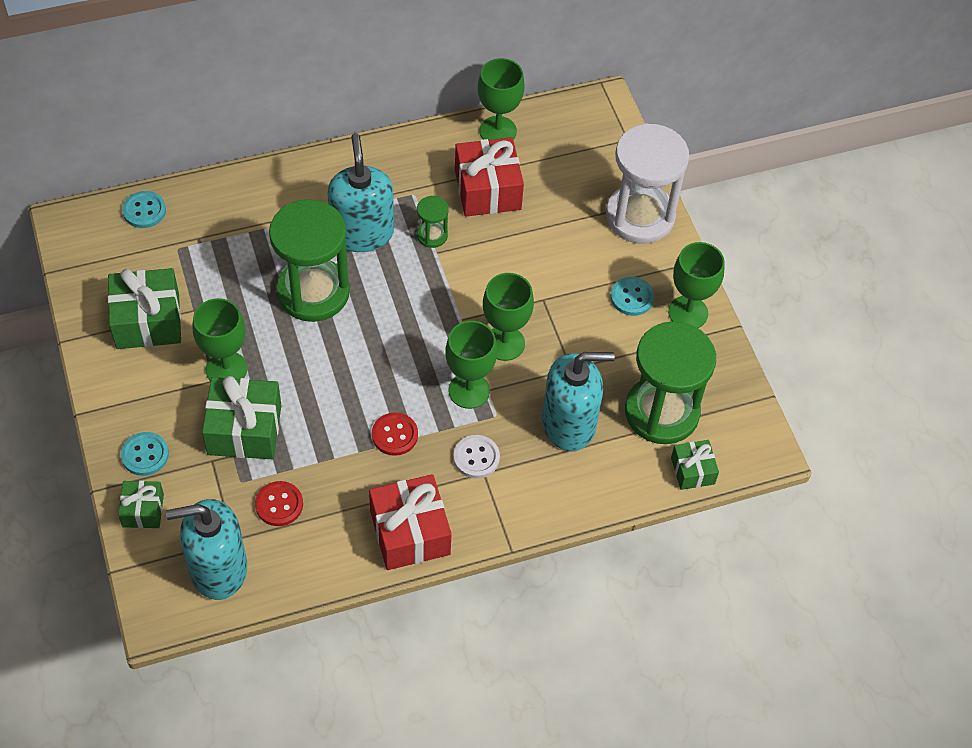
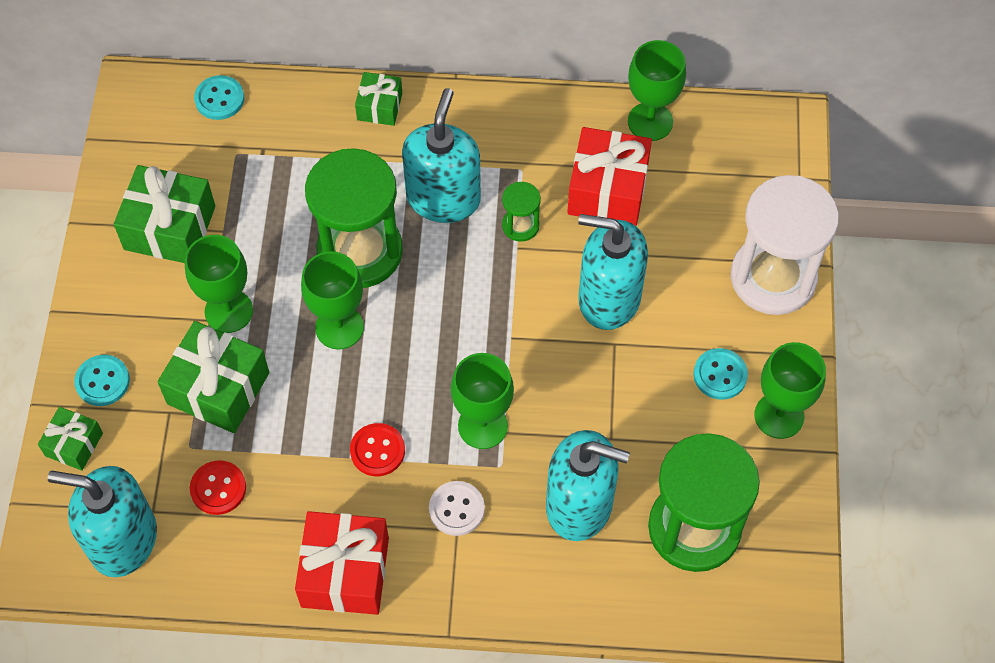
camera: 25 degrees right, 5 degrees up
green goblet [483,273,534,361] -> green goblet moved to [301,251,364,350]
green gift [671,440,719,490] -> green gift moved to [355,72,402,126]
none -> turquoise soap dispenser [578,214,648,330]

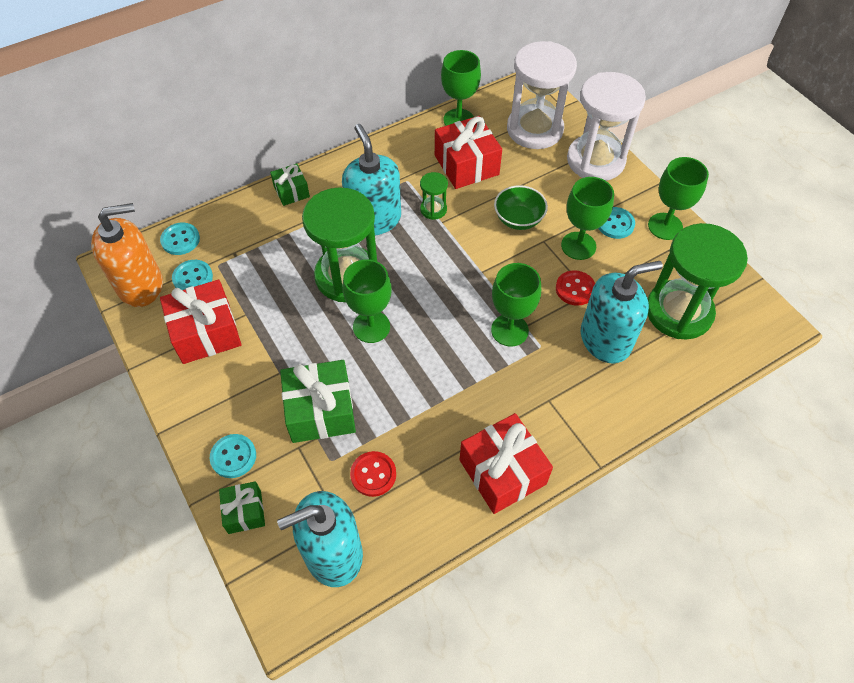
camera: 35 degrees left, 5 degrees down
green gift [114,165,215,263] -> red gift [160,280,241,364]
green goblet [185,235,253,333] -> green goblet moved to [561,177,614,260]
red button [350,423,405,476] -> red button moved to [556,270,595,306]
white button [429,481,485,536] -> none
turquoise soap dispenser [578,214,648,330] -> green bowl [494,185,548,230]
none -> orange soap dispenser [91,203,163,307]
none -> turquoise button [172,260,213,290]
none -> white hourglass [507,41,577,149]

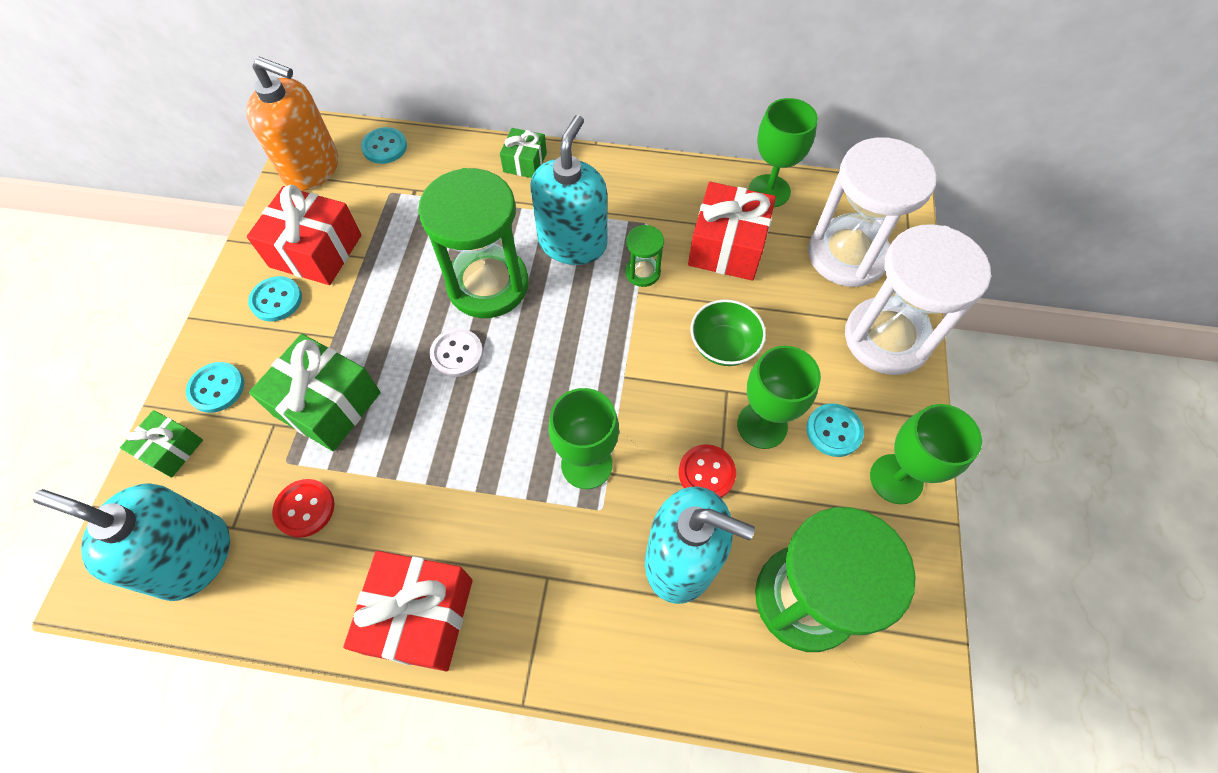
camera: 40 degrees right, 5 degrees up
turquoise button [172,260,213,290] -> turquoise button moved to [248,276,302,322]
green goblet [343,259,391,343] -> white button [430,329,483,377]

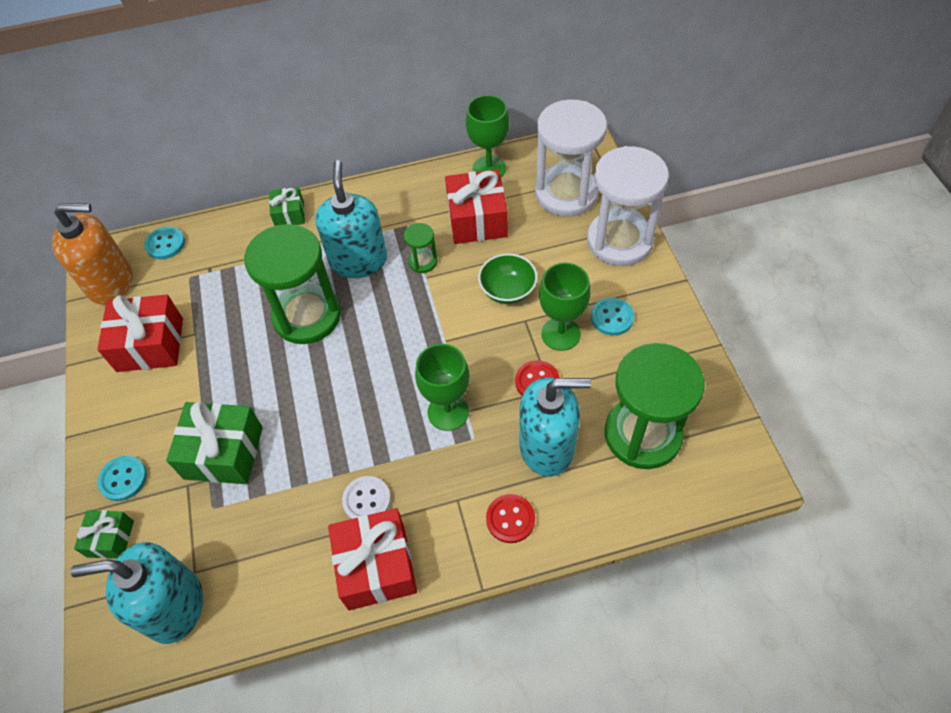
camera: 20 degrees left, 5 degrees down
turquoise button [248,276,302,322] -> none
red button [272,479,335,538] -> red button moved to [486,494,535,543]
white button [430,329,483,377] -> white button moved to [342,476,391,519]
green goblet [870,404,982,504] -> none

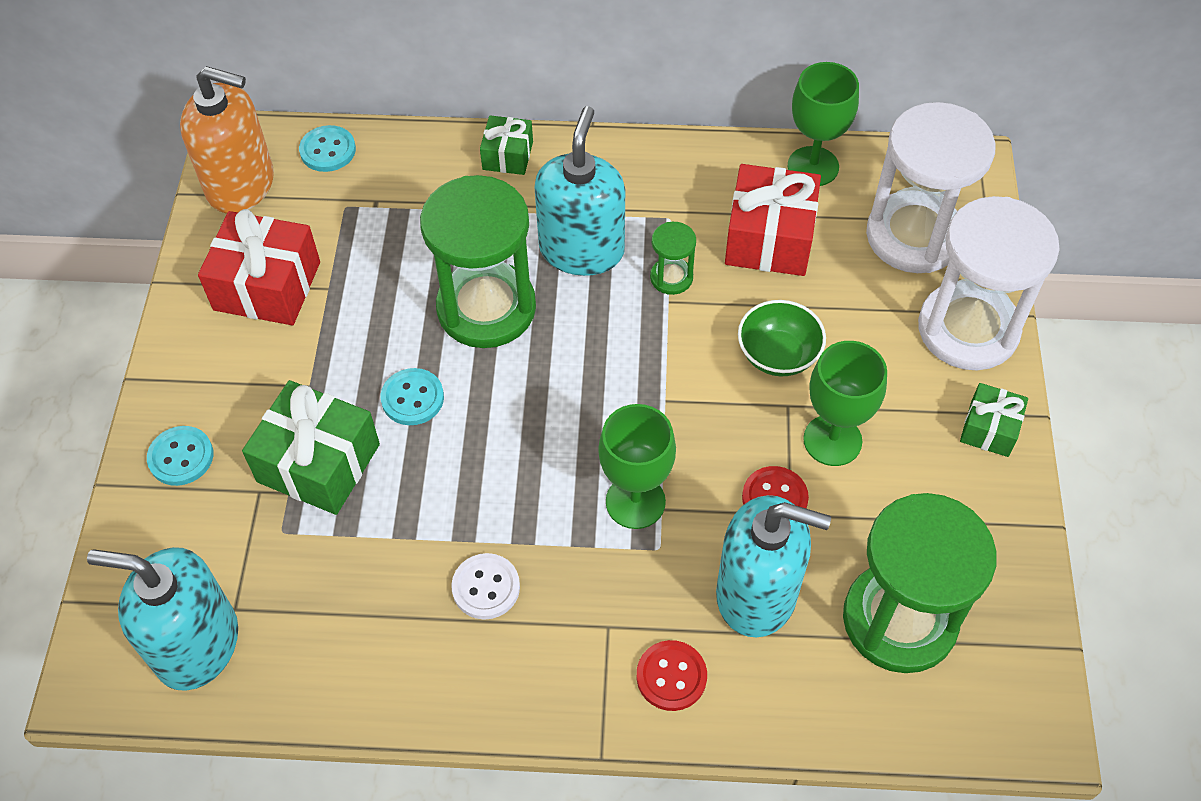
camera: 15 degrees right, 0 degrees up
green gift [74,510,134,559] -> green gift moved to [960,383,1028,457]
red gift [328,508,417,610] -> none
turquoise button [591,298,634,336] -> turquoise button moved to [381,368,444,425]

